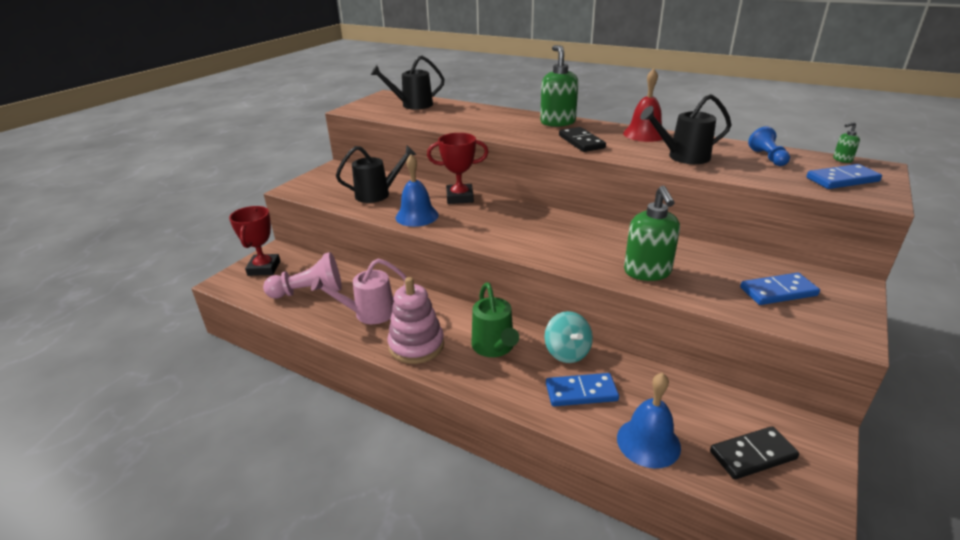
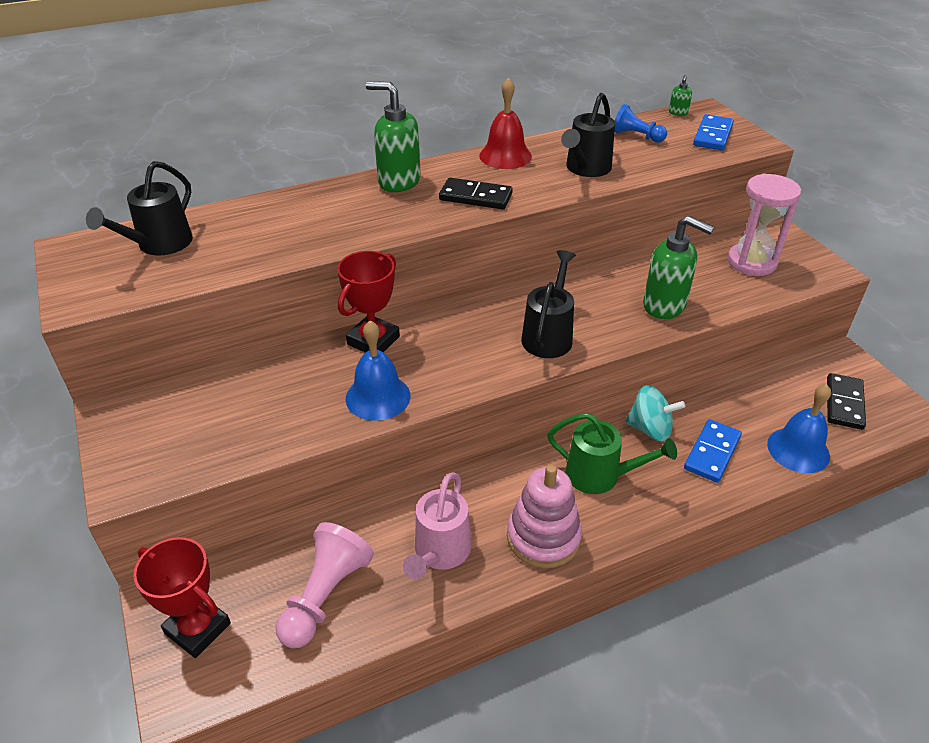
camera: 55 degrees left, 10 degrees up
black watering can [336,145,416,203] -> black watering can moved to [521,250,576,358]
blue domino [740,273,820,305] -> pink hourglass [728,174,801,276]

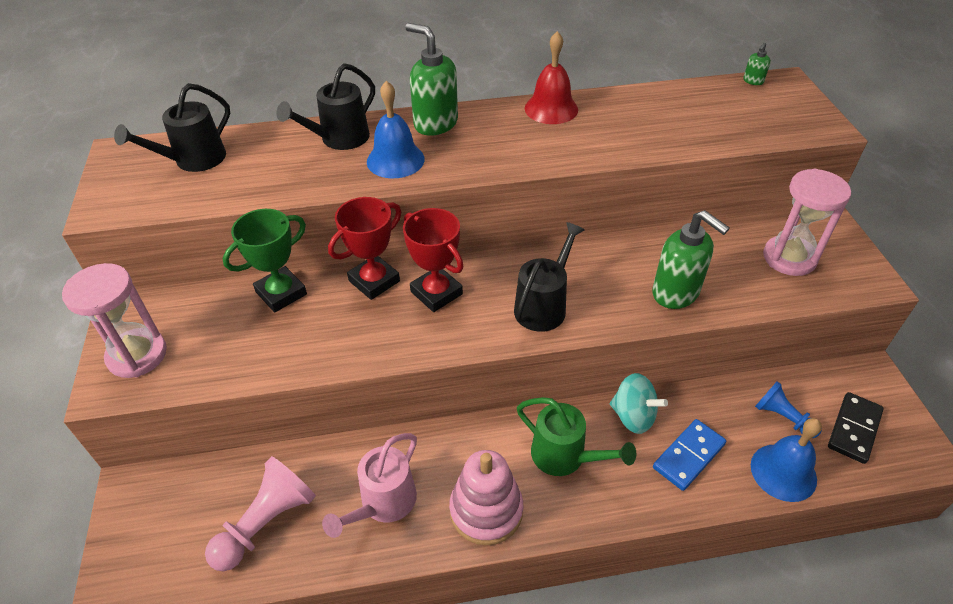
camera: 15 degrees right, 5 degrees up
red trophy [133,537,231,658] -> red trophy moved to [403,208,464,312]
blue bell [346,321,410,421] -> blue bell moved to [367,81,425,178]
black domino [439,178,513,210] -> none
black watering can [561,93,615,177] -> black watering can moved to [276,63,375,150]
blue pawn [614,104,667,142] -> blue pawn moved to [755,381,822,438]
blue domino [693,114,734,151] -> none
none -> pink hourglass [62,263,167,378]
none -> green trophy [223,209,307,313]

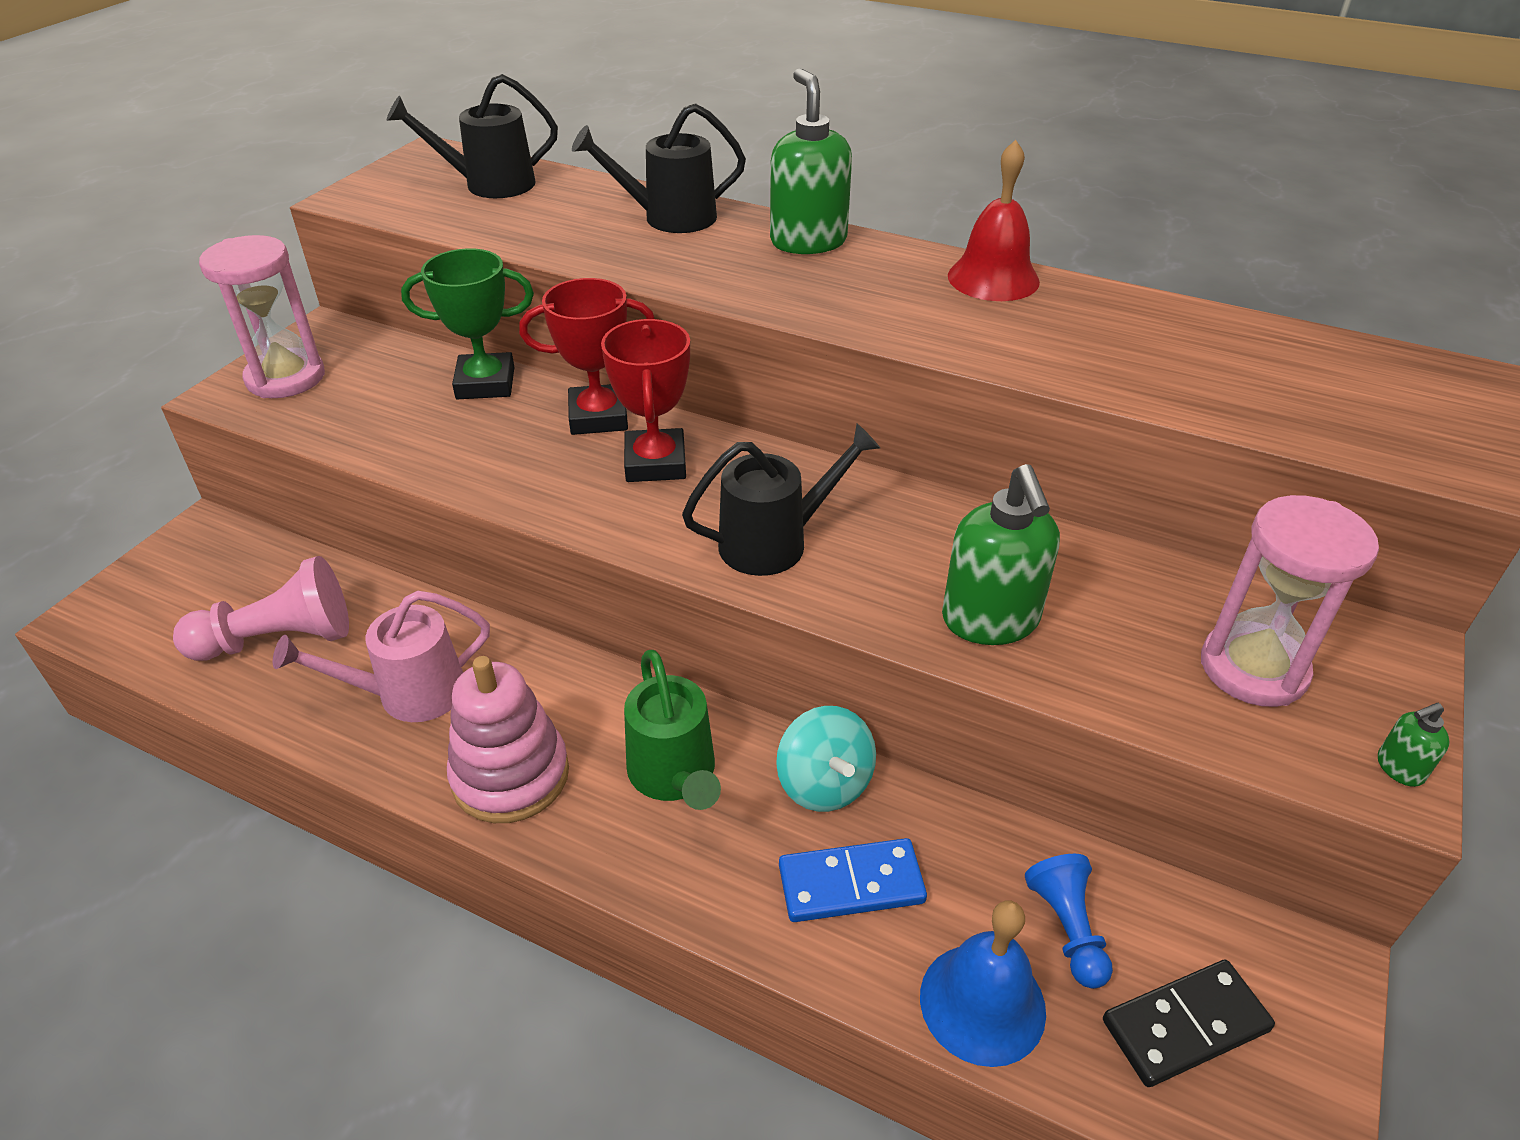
camera: 35 degrees right, 5 degrees down
blue bell [367,81,425,178] -> none
green soap dispenser [743,43,771,85] -> green soap dispenser moved to [1378,703,1450,787]

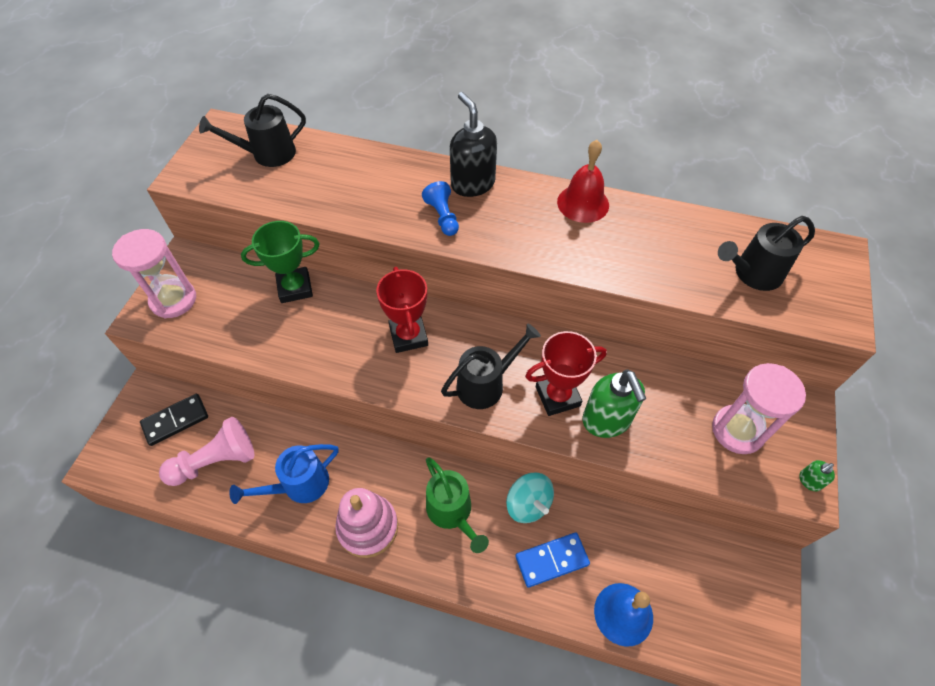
camera: 10 degrees left, 15 degrees up
pink watering can [273,591,490,722] -> blue watering can [229,444,338,504]
red trophy [519,278,655,435] -> red trophy moved to [525,331,607,416]
black watering can [572,103,746,233] -> black watering can moved to [718,216,815,291]
green soap dispenser [770,68,852,254] -> black soap dispenser [450,92,497,197]
blue pawn [1025,854,1113,989] -> blue pawn moved to [422,181,459,236]
black domino [1103,959,1275,1087] -> black domino moved to [140,394,208,446]

